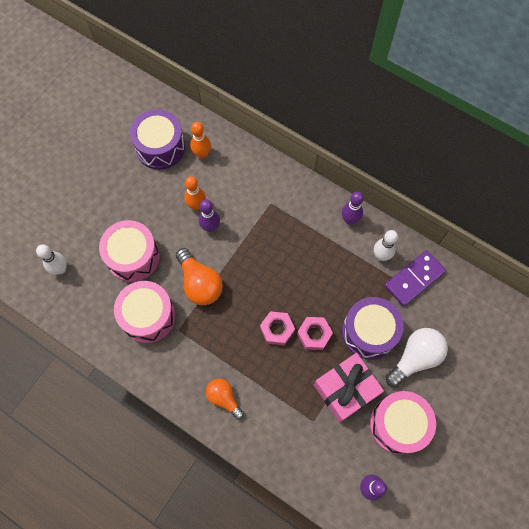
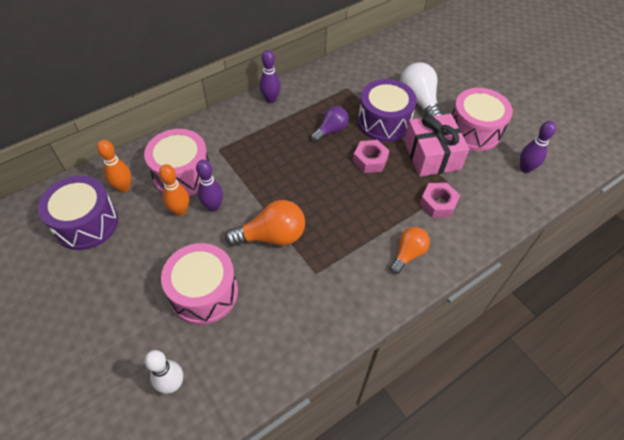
camera: 70 degrees left, 15 degrees down
pink drum [114,281,175,343] -> pink drum moved to [144,129,209,196]
orange light bulb [206,379,244,420] -> orange light bulb turned 150 degrees clockwise [390,227,430,274]
pink nut [260,311,295,345] -> pink nut moved to [420,183,460,218]
white bowling pin [374,230,398,261] -> none
purple domino [384,250,446,307] -> none
none -> purple light bulb [311,106,349,142]

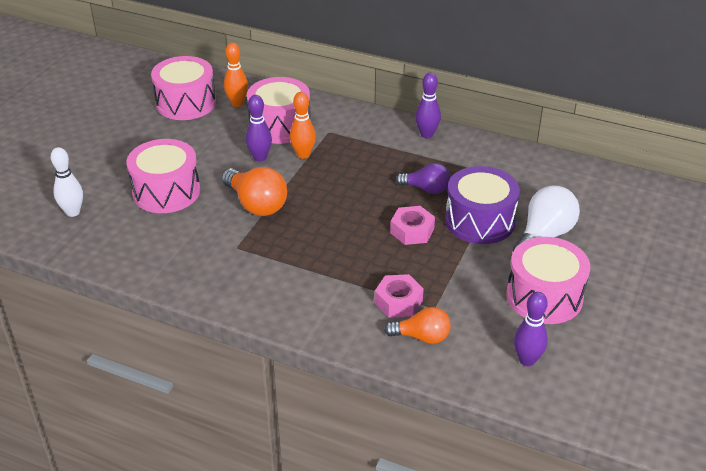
camera: 60 degrees right, 15 degrees down
purple drum [38,176,118,250] -> pink drum [151,56,216,120]
orange bowling pin [159,164,189,216] -> orange bowling pin moved to [290,92,316,159]
orange light bulb [390,227,430,274] -> orange light bulb moved to [384,307,451,344]
pink gift [404,114,470,177] -> none

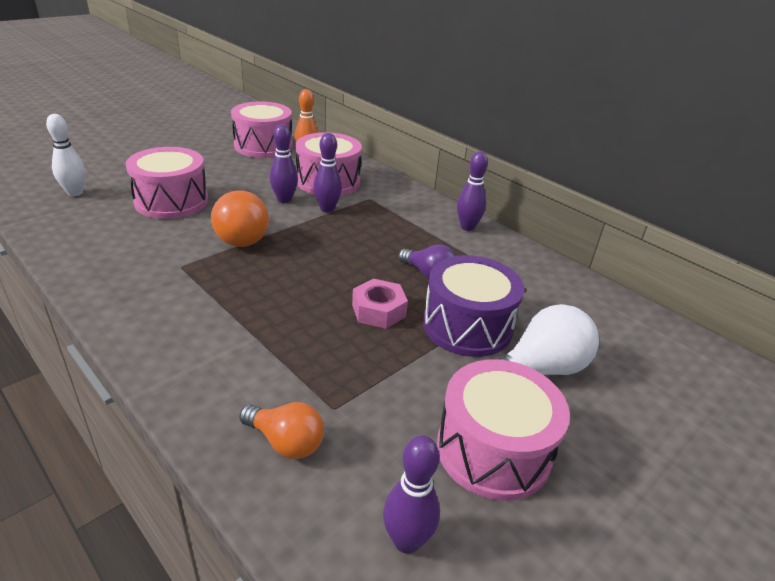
camera: 20 degrees right, 5 degrees down
orange bowling pin [290,92,316,159] -> purple bowling pin [313,133,342,213]
pink nut [375,274,424,318] -> none

